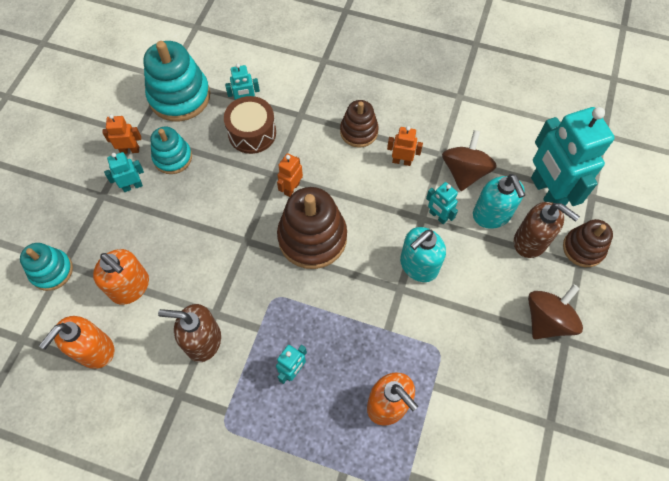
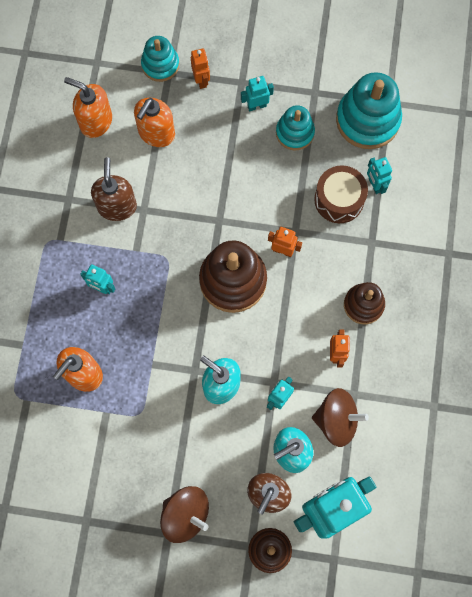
camera: 80 degrees right, 10 degrees up
orange robot [102,114,141,154] -> orange robot moved to [191,48,210,89]
turquoise robot [104,152,144,192] -> turquoise robot turned 75 degrees counterclockwise [241,76,274,111]

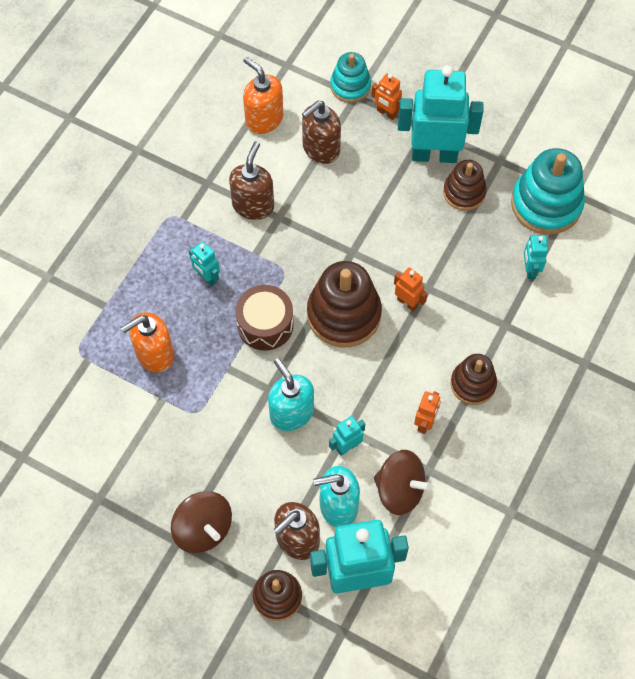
camera: 20 degrees right, 10 degrees down
orange soap dispenser [134,98,175,147] -> brown soap dispenser [302,101,341,164]
orange robot [191,48,210,89] -> orange robot turned 120 degrees clockwise [371,74,402,120]
turquoise robot [241,76,274,111] -> turquoise robot [398,65,484,163], size x2.24
turquoise stacking toy [276,105,315,150] -> brown stacking toy [443,160,487,211]
brown drum [314,165,368,223] -> brown drum moved to [235,285,294,351]

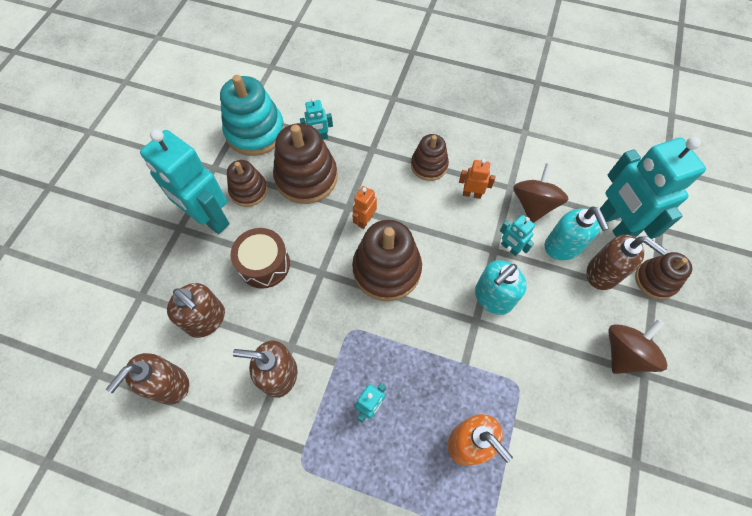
camera: 100 degrees left, 0 degrees up
brown drum [235,285,294,351] -> brown drum moved to [231,228,290,289]
orange soap dispenser [243,57,283,134] -> brown soap dispenser [106,353,189,405]
turquoise stacking toy [330,52,371,103] -> none
orange robot [371,74,402,120] -> none
turquoise robot [398,65,484,163] -> turquoise robot turned 45 degrees counterclockwise [140,129,230,234]
none -> brown stacking toy [273,123,338,204]

